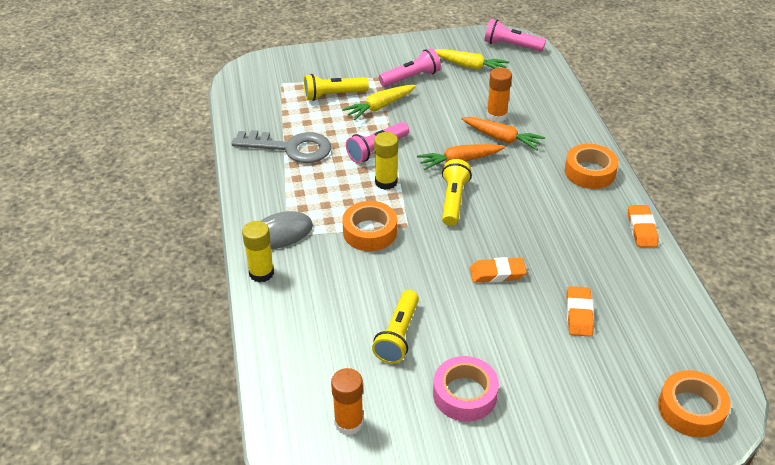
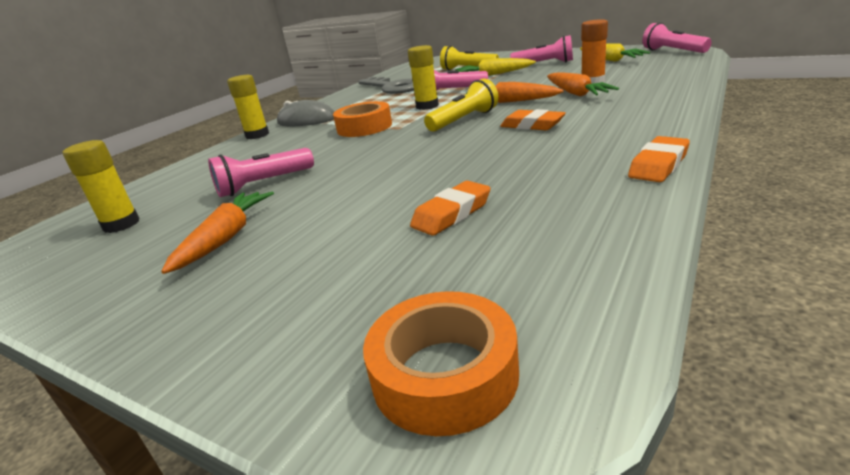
camera: 45 degrees right, 15 degrees down
orange glue stick [331,368,364,435] -> yellow glue stick [63,140,140,233]
yellow flashlight [372,290,419,364] -> pink flashlight [208,148,314,197]
pink tape [433,356,499,422] -> orange carrot [161,192,274,274]
orange eraser [470,257,527,283] -> orange eraser moved to [500,109,566,130]
orange tape [565,144,618,189] -> none

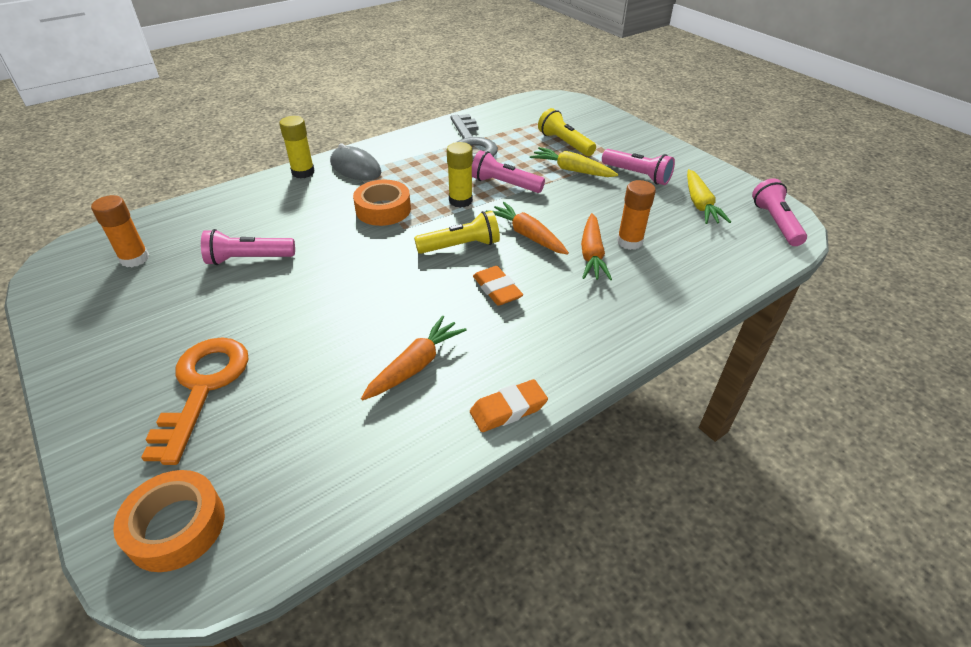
camera: 20 degrees right, 15 degrees up
yellow glue stick [63,140,140,233] -> orange glue stick [91,195,149,267]
orange carrot [161,192,274,274] -> orange carrot moved to [361,316,467,400]
orange eraser [410,181,491,236] -> none
none -> orange key [141,338,249,465]

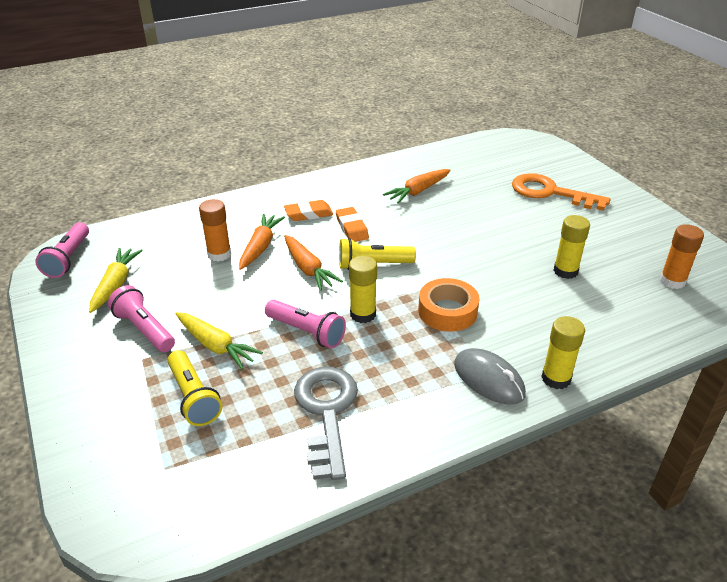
camera: 170 degrees left, 5 degrees down
orange tape [113,470,225,572] -> none
orange key [141,338,249,465] -> orange key turned 105 degrees clockwise [512,173,610,211]
pink flashlight [201,229,295,265] -> yellow glue stick [553,215,590,279]
orange eraser [470,379,548,432] -> orange eraser moved to [284,200,333,221]

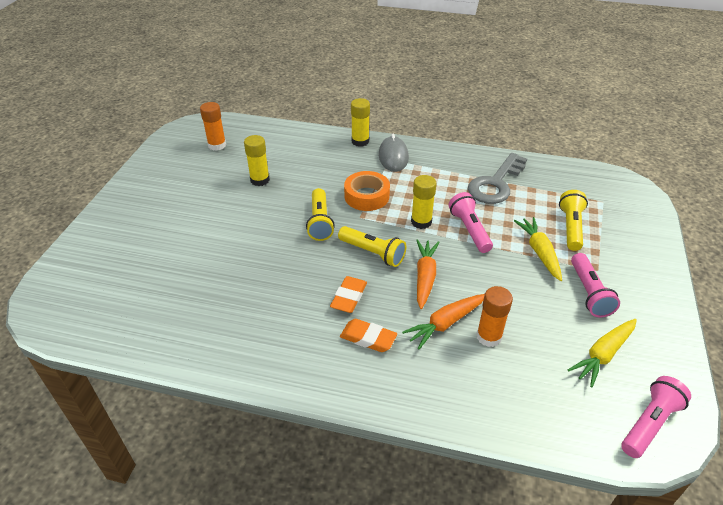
camera: 140 degrees left, 5 degrees up
orange carrot [383,169,451,204] -> none
orange key [512,173,610,211] -> none
none -> yellow flashlight [306,188,335,241]

